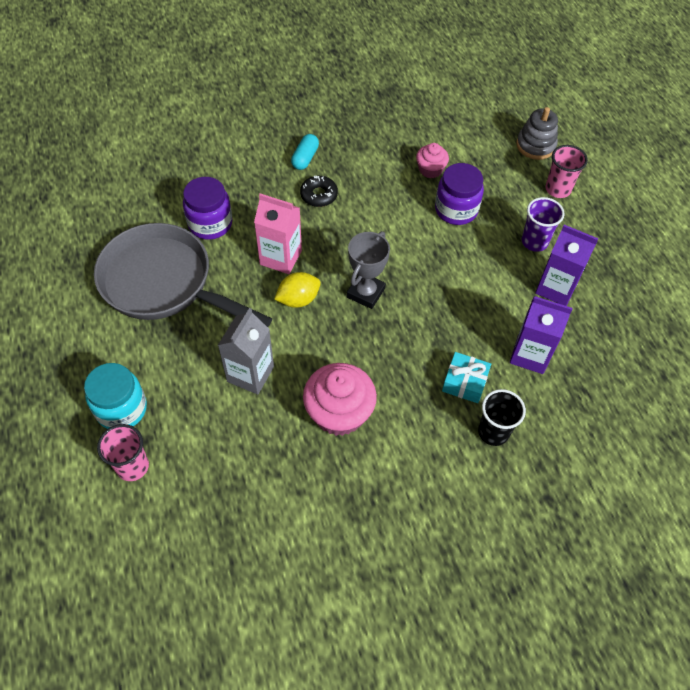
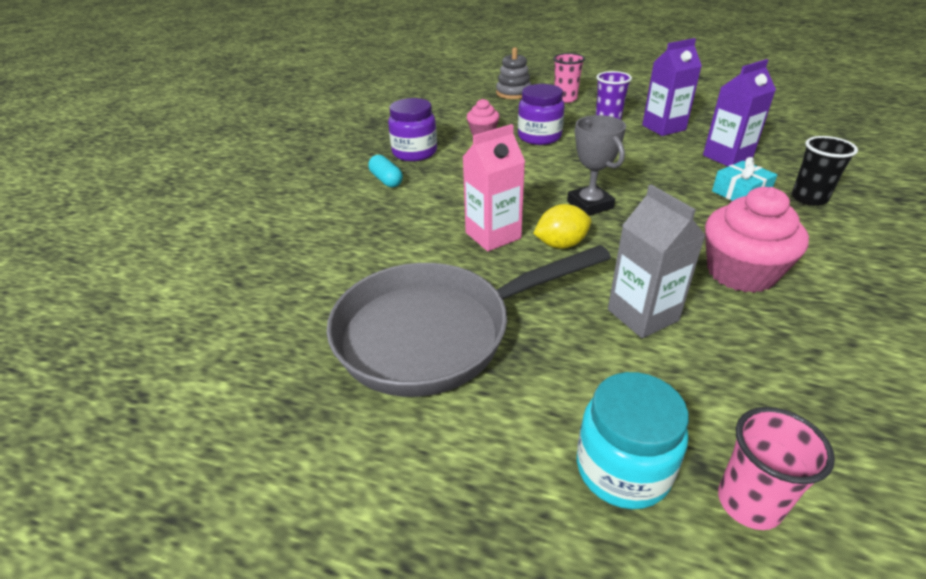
camera: 50 degrees left, 20 degrees down
purple jar [183,177,232,240] -> purple jar moved to [388,98,437,161]
yellow lemon [274,272,321,308] -> yellow lemon turned 60 degrees clockwise [533,204,591,249]
black donut [300,176,338,207] -> none

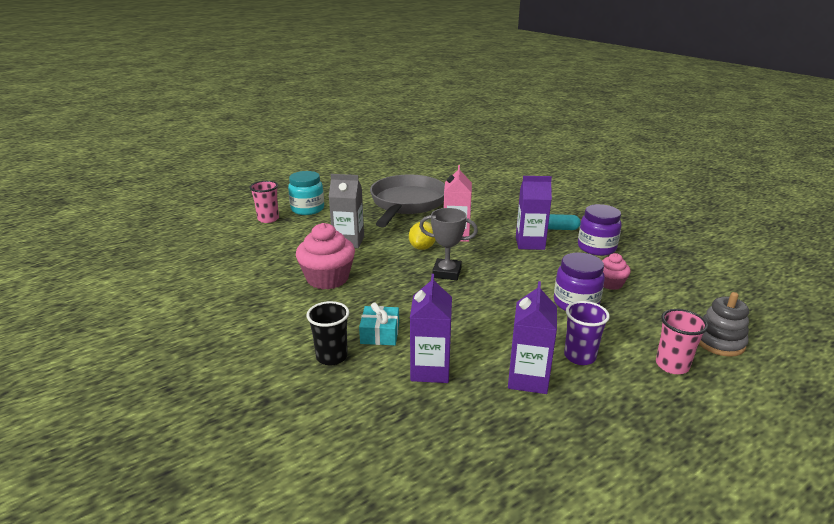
camera: 125 degrees right, 10 degrees down
none -> purple carton [516,176,552,250]

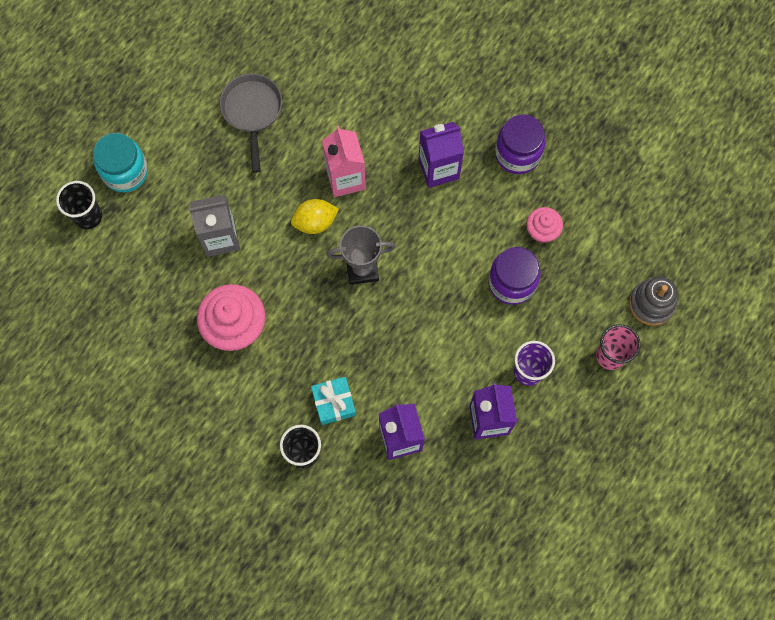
camera: 20 degrees left, 45 degrees up
pink cup [249,181,279,223] -> black cup [56,181,102,229]
grey pan [370,175,445,227] -> grey pan [219,74,282,173], size x0.57
yellow lemon [409,222,436,250] -> yellow lemon turned 75 degrees clockwise [291,199,339,234]
turquoise capsule [548,214,581,230] -> none

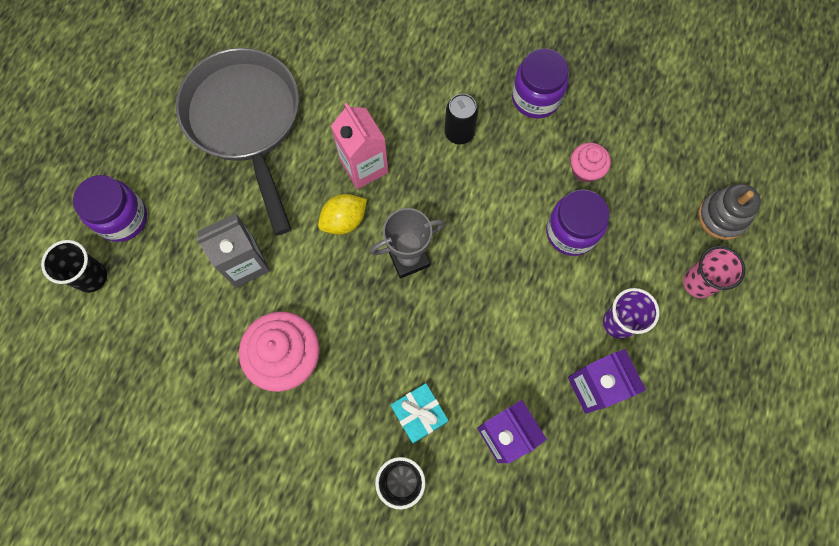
camera: 15 degrees left, 0 degrees up
turquoise jar [93,133,148,192] -> purple jar [73,175,147,242]
grey pan [219,74,282,173] -> grey pan [176,48,299,235], size x1.76
purple carton [419,122,464,188] -> black can [444,94,478,144]

